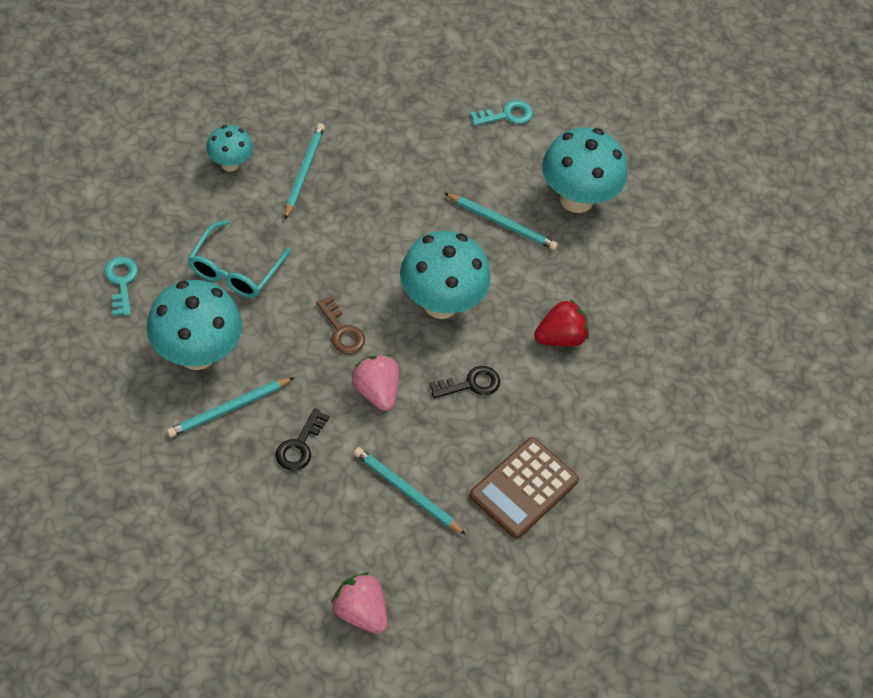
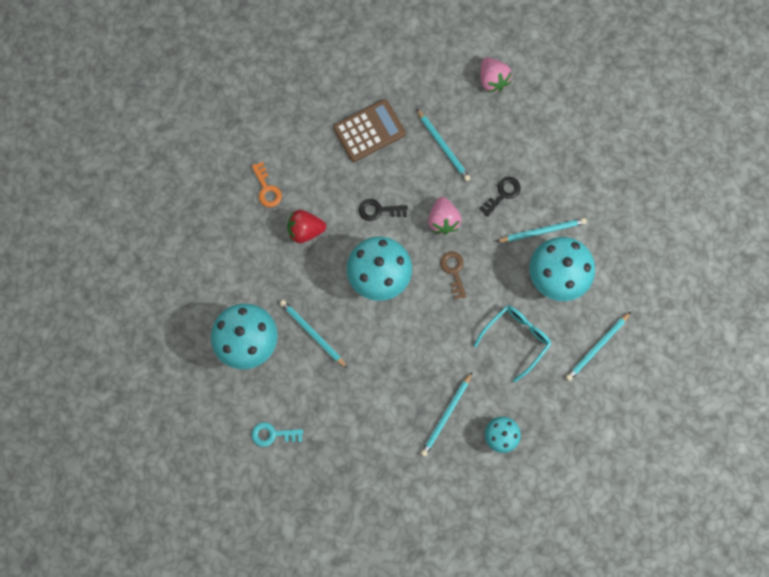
camera: 155 degrees left, 20 degrees up
turquoise key [104,257,138,316] -> turquoise pencil [566,312,631,381]
none -> orange key [252,161,282,207]

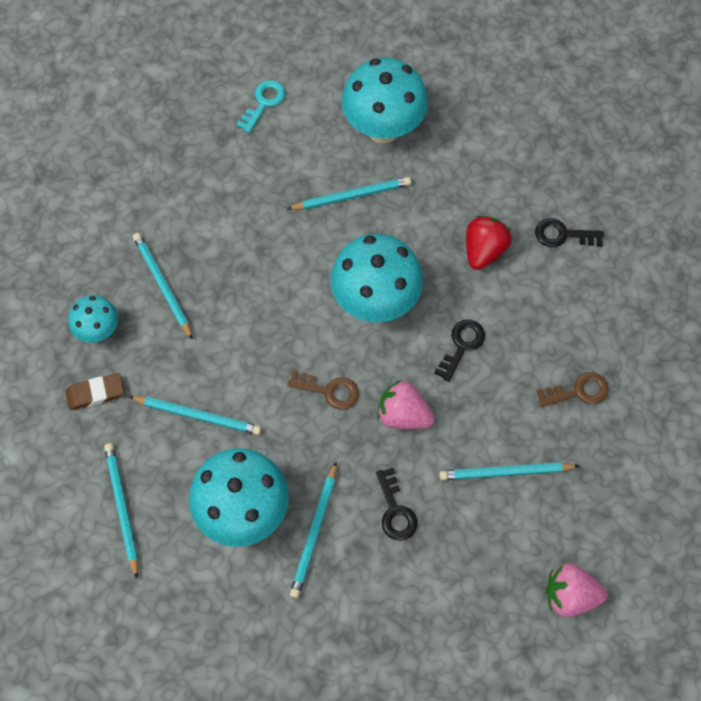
camera: 120 degrees right, 10 degrees down
orange key [252,161,282,207] -> black key [535,218,604,247]
brown calculator [333,99,406,162] -> brown key [537,372,609,407]
turquoise glasses [474,305,552,382] -> turquoise pencil [129,396,261,435]
none -> brown eraser [65,373,124,410]

